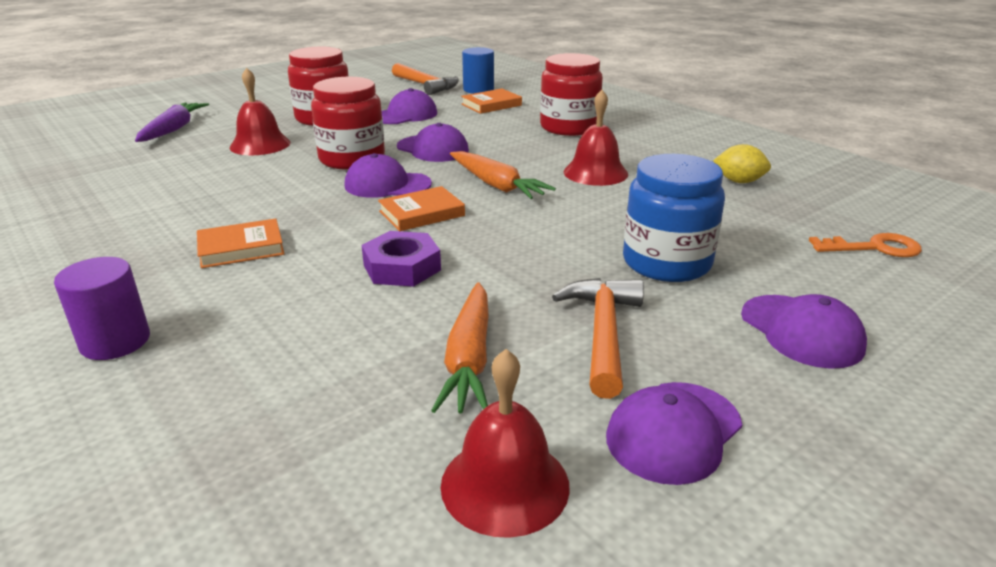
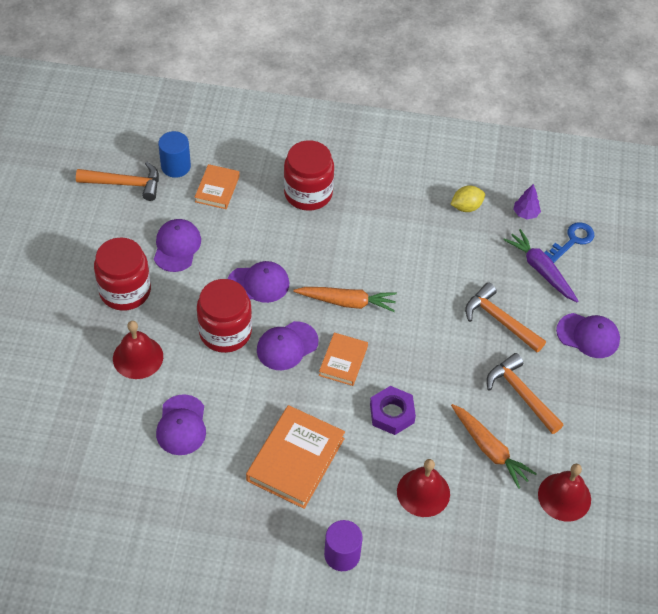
camera: 45 degrees left, 25 degrees up
purple carrot [135,102,209,142] -> purple carrot moved to [503,229,579,303]
orange book [197,219,284,268] -> orange book [246,405,345,509], size x1.72
red bell [564,90,628,186] -> red bell moved to [397,459,450,517]
purple cap [606,382,742,485] -> purple cap moved to [156,394,206,455]
blue jar [623,154,725,282] -> orange hammer [465,282,546,352]
orange key [809,233,922,257] -> blue key [544,222,594,263]
none -> purple tree [514,184,541,219]

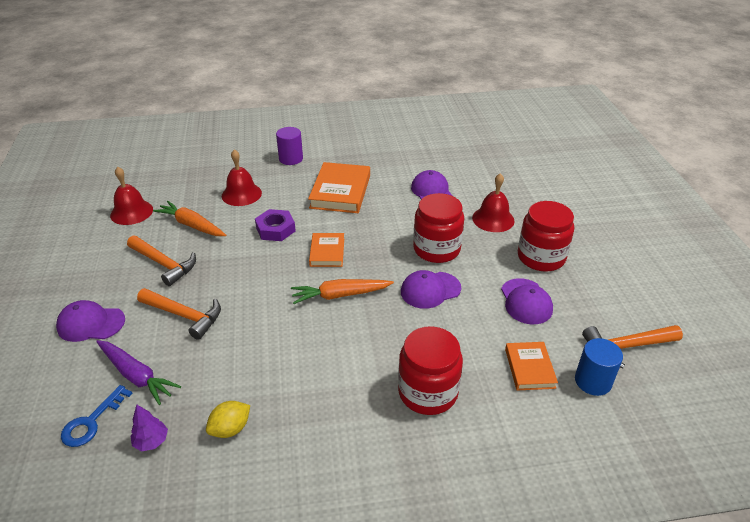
camera: 165 degrees right, 15 degrees down
purple cap [257,321,319,370] -> none

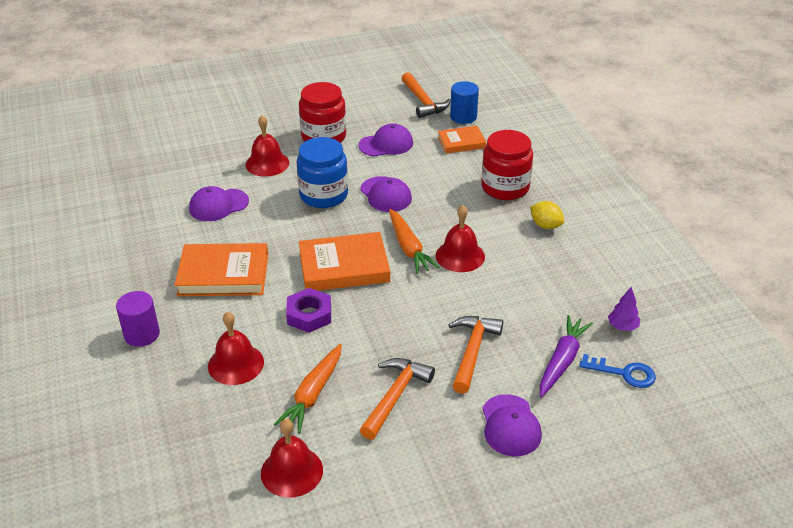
camera: 100 degrees left, 0 degrees up
yellow lemon [206,401,250,438] -> yellow lemon moved to [530,201,564,229]
orange book [309,233,344,267] -> orange book [299,232,390,291], size x1.72
red jar [413,193,464,263] -> blue jar [297,137,348,208]
none -> red bell [436,205,485,272]

